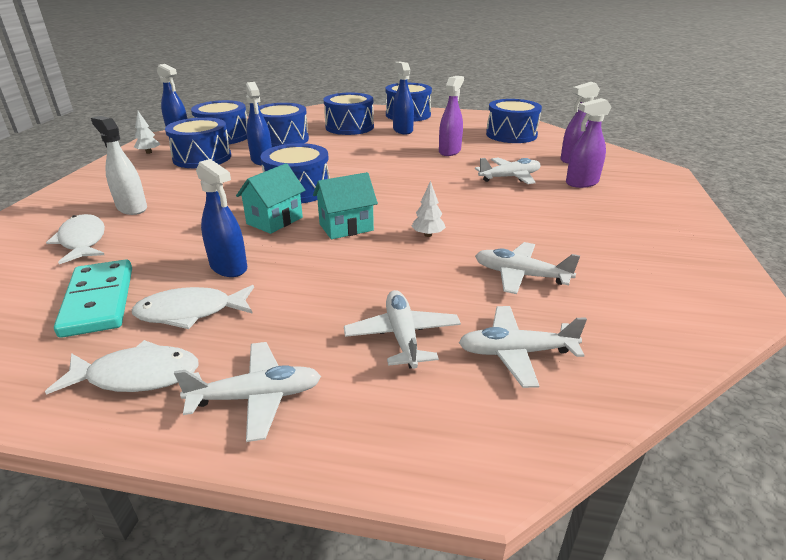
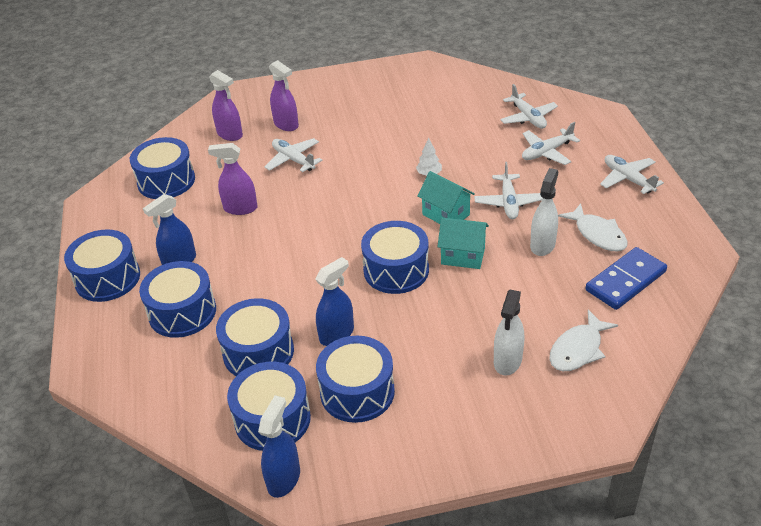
camera: 110 degrees left, 10 degrees up
white fish [45,340,199,395] -> none
turquoise domino [54,260,132,338] -> blue domino [586,247,667,310]
white tree [134,111,160,154] -> none
blue spray bottle [196,159,247,277] -> white spray bottle [530,168,558,256]
white plane [475,242,580,294] -> white plane moved to [474,162,542,219]

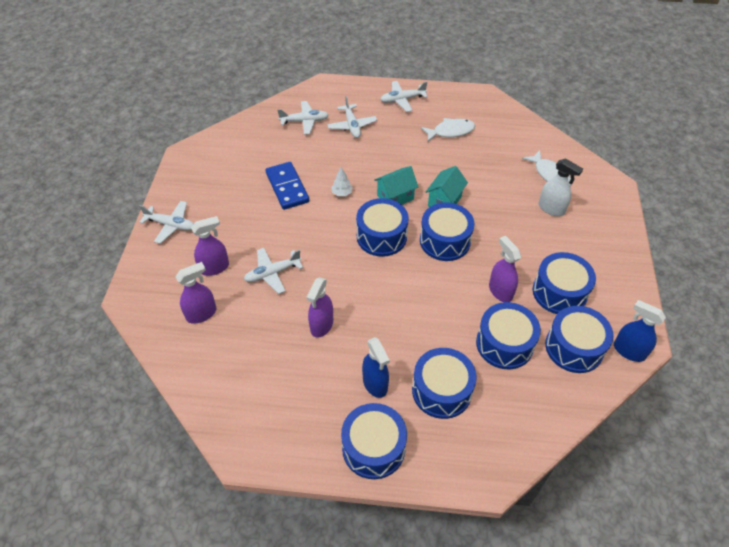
camera: 75 degrees left, 10 degrees up
blue drum [130,137,195,199] -> blue drum moved to [356,198,409,257]
blue spray bottle [315,257,354,346] -> purple spray bottle [489,236,521,302]
white plane [474,162,542,219] -> white plane moved to [139,201,194,244]
white spray bottle [530,168,558,256] -> none
blue domino [586,247,667,310] -> blue domino moved to [265,162,309,210]

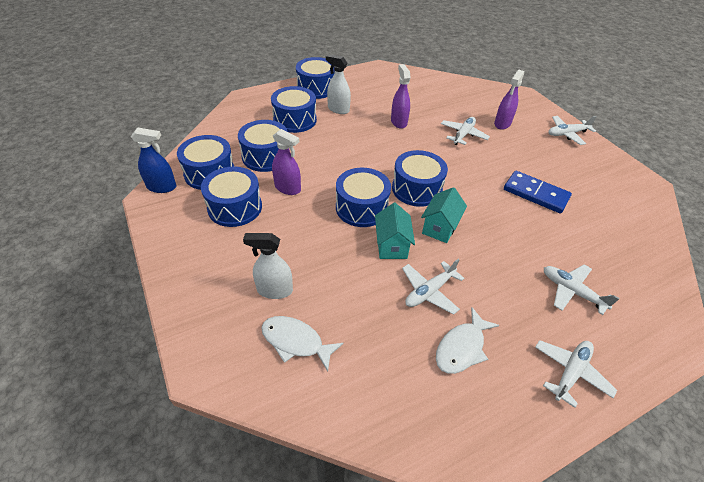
camera: 145 degrees right, 5 degrees down
purple spray bottle [175,262,216,324] -> none
white plane [277,101,329,135] -> white plane moved to [402,259,464,315]
white tree [331,167,353,196] -> none
blue spray bottle [362,337,390,398] -> white spray bottle [326,54,351,114]

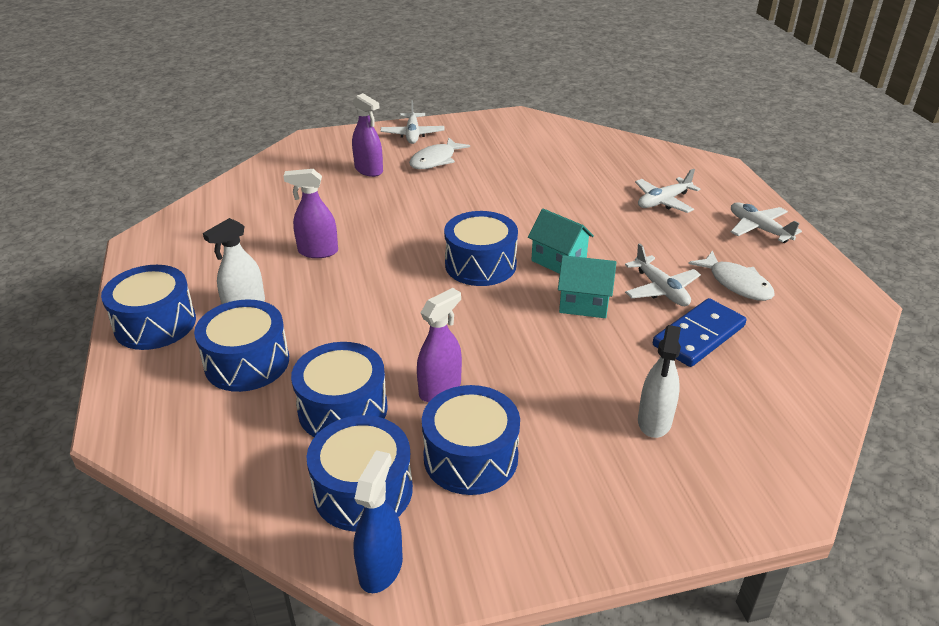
camera: 75 degrees left, 10 degrees down
white fish [261,316,344,371] -> white fish moved to [409,138,470,169]
blue drum [336,168,391,227] -> none
white plane [441,117,490,145] -> none
blue domino [504,171,572,213] -> blue domino moved to [653,298,746,367]

